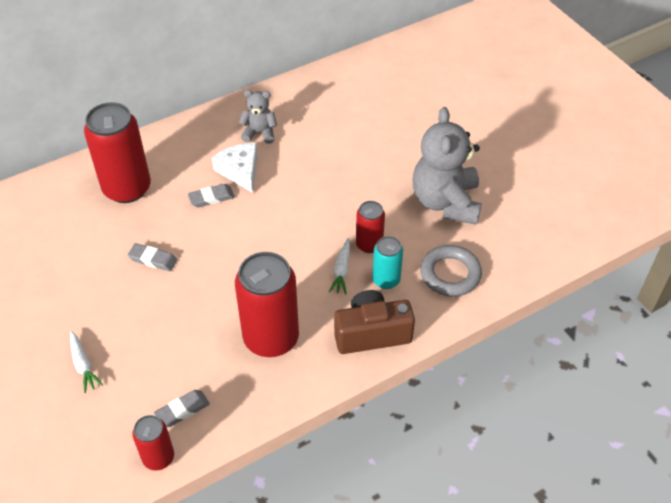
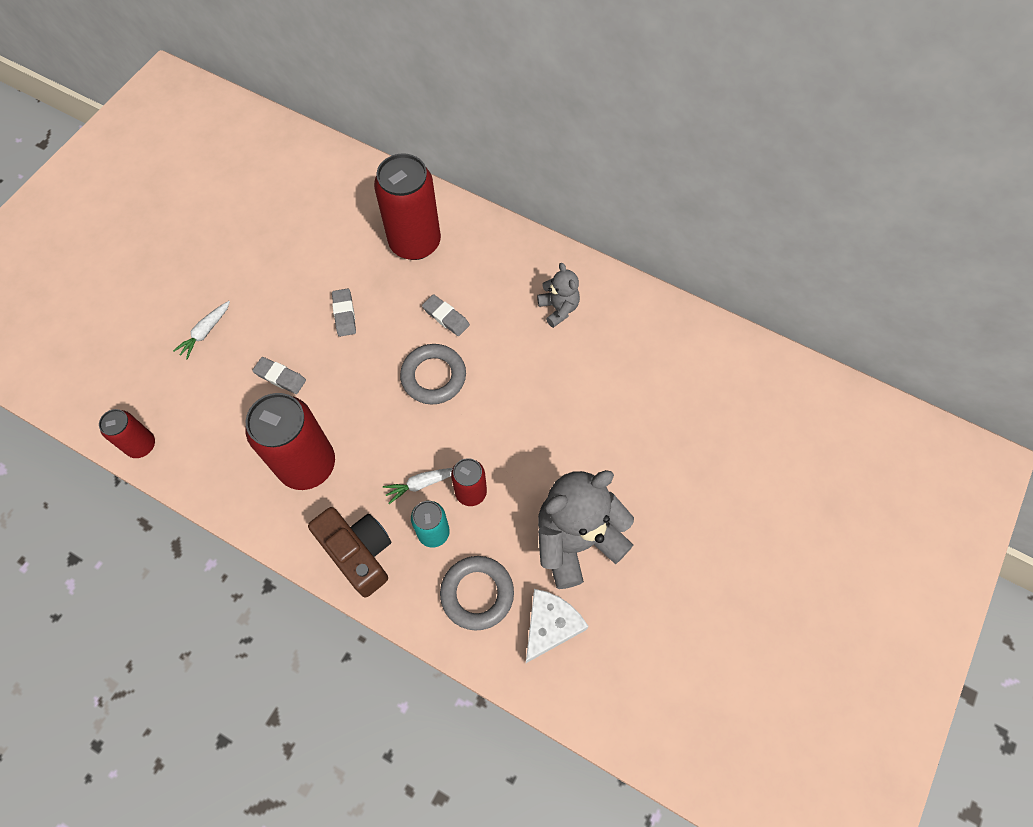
camera: 60 degrees right, 15 degrees up
grey eraser [154,390,210,427] -> grey eraser moved to [252,357,306,394]
white cheese [212,143,258,193] -> white cheese moved to [526,589,588,663]
none -> grey ring [400,344,466,404]

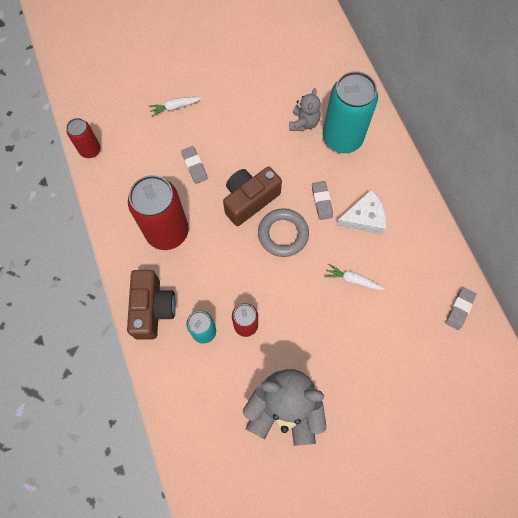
camera: 40 degrees right, 5 degrees up
grey eraser [332,289,356,337] -> grey eraser moved to [445,287,476,330]
red can [374,153,441,260] -> turquoise can [323,71,378,153]
white carrot [383,468,453,504] -> white carrot moved to [324,263,385,290]
grey ring [440,556,514,631] -> none
white cheese [526,589,588,663] -> white cheese moved to [336,190,386,235]
grey teddy bear [537,263,580,328] -> grey teddy bear moved to [289,88,321,131]
none -> brown camera [223,166,282,226]

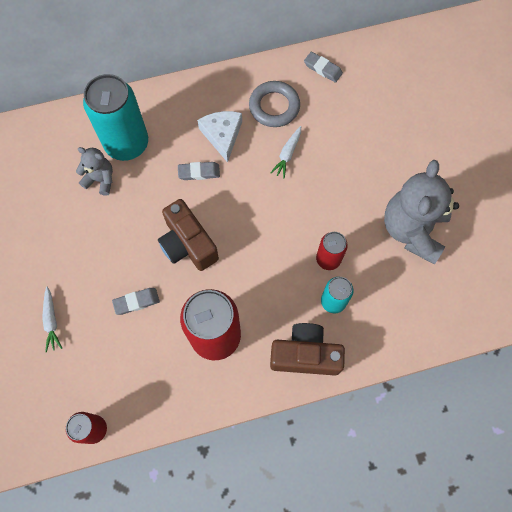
camera: 85 degrees left, 0 degrees up
grey ring [258,209,309,257] -> grey ring moved to [249,81,300,127]

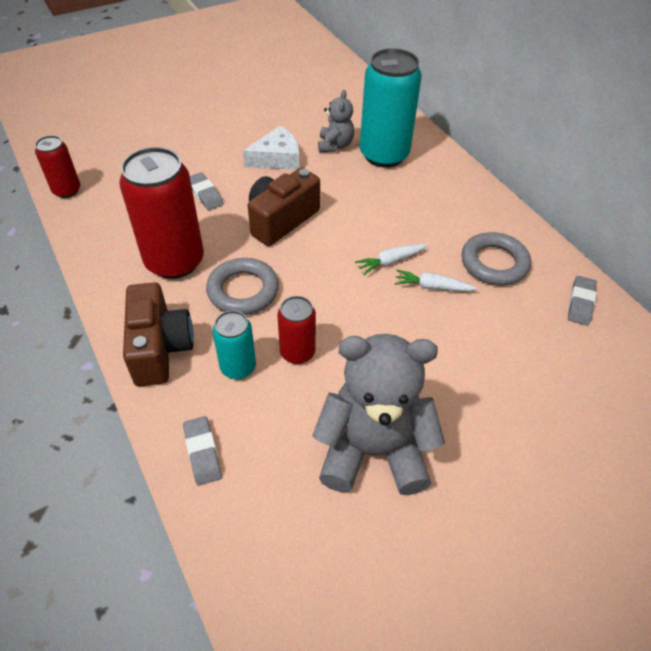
camera: 75 degrees right, 20 degrees down
white carrot [42,287,62,352] -> white carrot moved to [355,244,428,275]
grey eraser [178,162,220,180] -> grey eraser moved to [183,416,222,486]
white cheese [197,111,242,163] -> white cheese moved to [243,126,299,170]
none -> grey ring [206,258,279,315]

